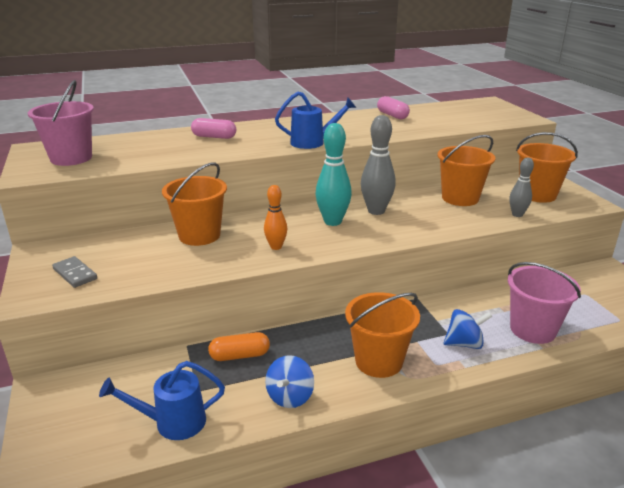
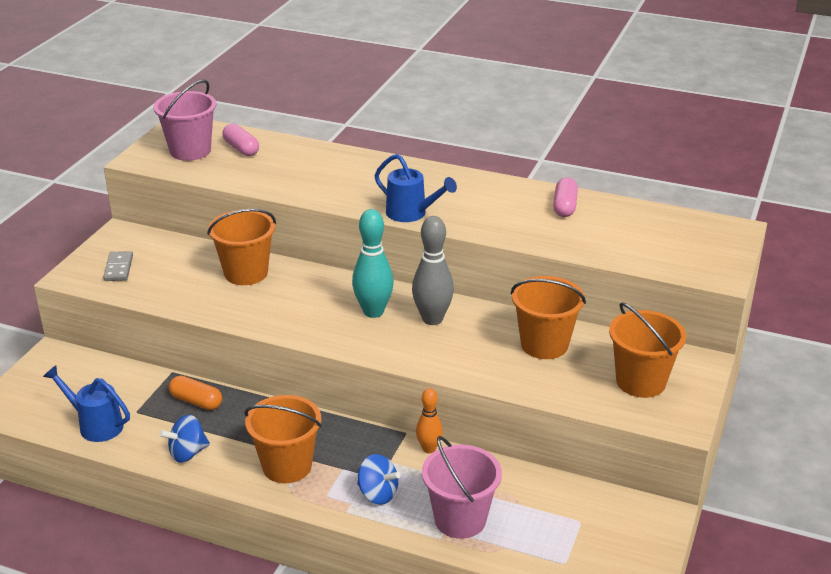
camera: 40 degrees right, 5 degrees up
pink capsule [191,118,236,139] -> pink capsule moved to [222,124,259,156]
orange bowling pin [264,185,287,250] -> orange bowling pin moved to [416,388,443,453]
grey bowling pin [510,158,534,217] -> none

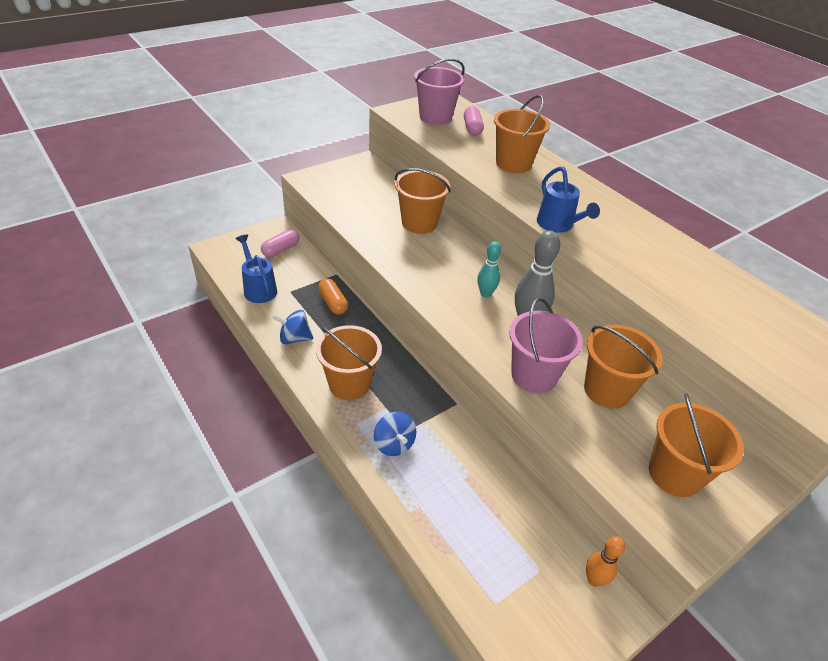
camera: 30 degrees right, 10 degrees up
grey domino [103,251,133,281] -> none
turquoise bowling pin [352,209,394,318] -> turquoise bowling pin [477,241,501,298], size x0.61
orange bowling pin [416,388,443,453] -> orange bowling pin moved to [586,536,625,587]
pink bucket [422,436,502,539] -> pink bucket moved to [509,298,583,393]
pink capsule [553,178,578,217] -> pink capsule moved to [261,229,299,257]
none -> orange bucket [494,95,550,173]

